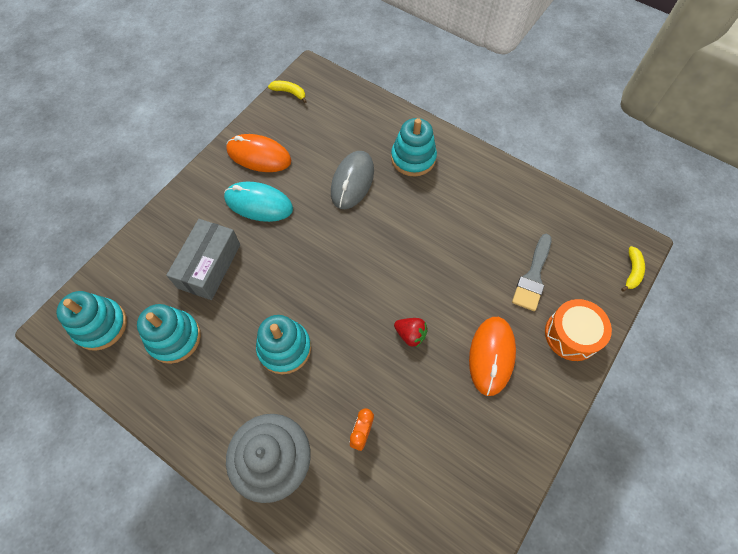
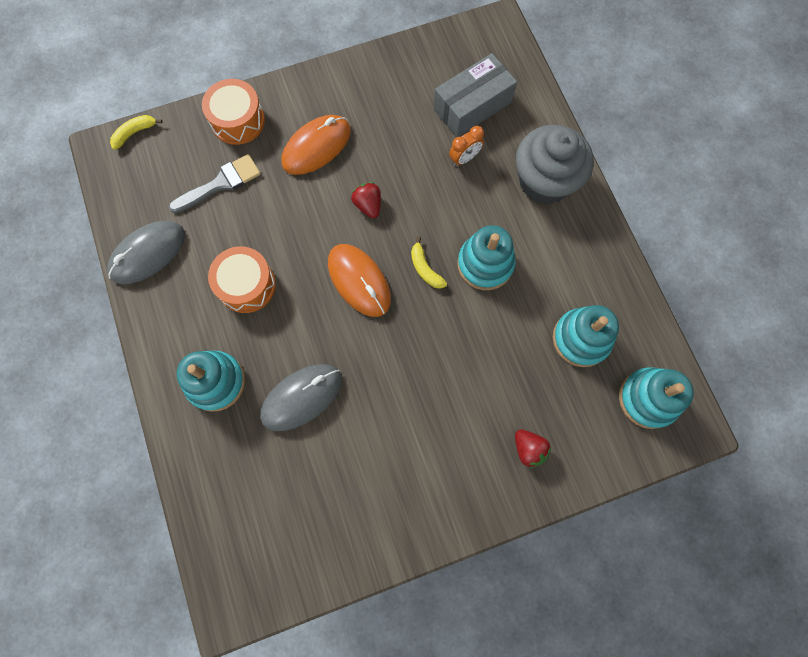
camera: 145 degrees left, 10 degrees up
grey box [166,219,240,300] -> grey box moved to [433,53,517,137]
turquoise mouse [224,181,293,222] -> none
orange mouse [226,134,291,172] -> orange mouse moved to [328,244,391,317]
yellow banana [268,81,307,103] -> yellow banana moved to [411,237,447,289]
none -> grey mouse [107,221,185,285]
none -> orange drum [208,246,276,313]
none -> red strawberry [515,429,551,468]

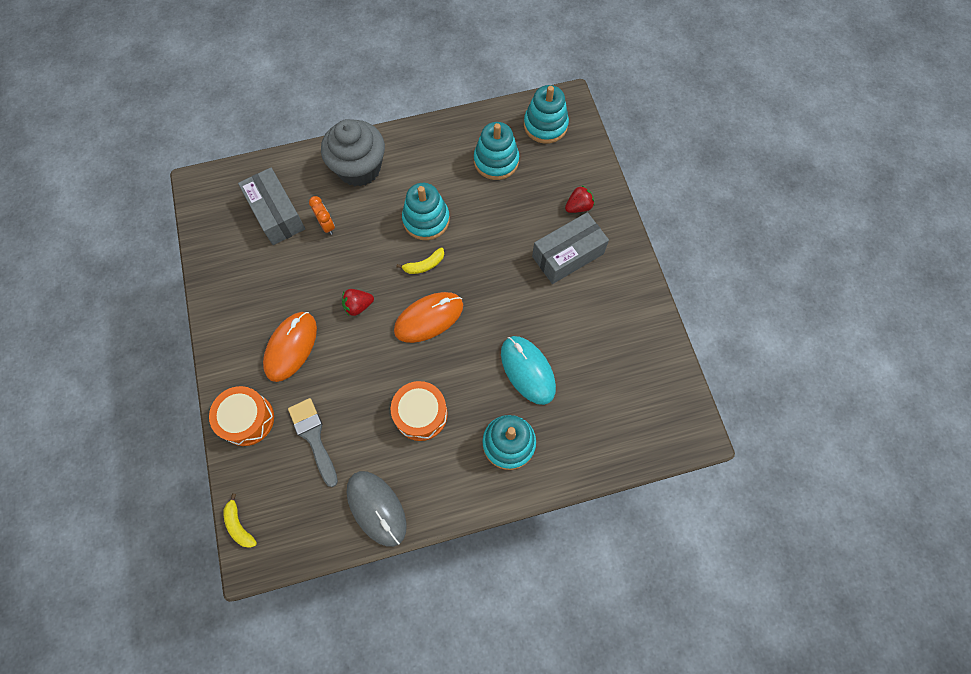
camera: 85 degrees left, 5 degrees down
grey mouse [260,364,342,431] -> turquoise mouse [501,336,556,405]
orange mouse [282,115,351,175] -> orange mouse turned 60 degrees clockwise [263,312,317,382]
none -> grey box [532,212,609,284]

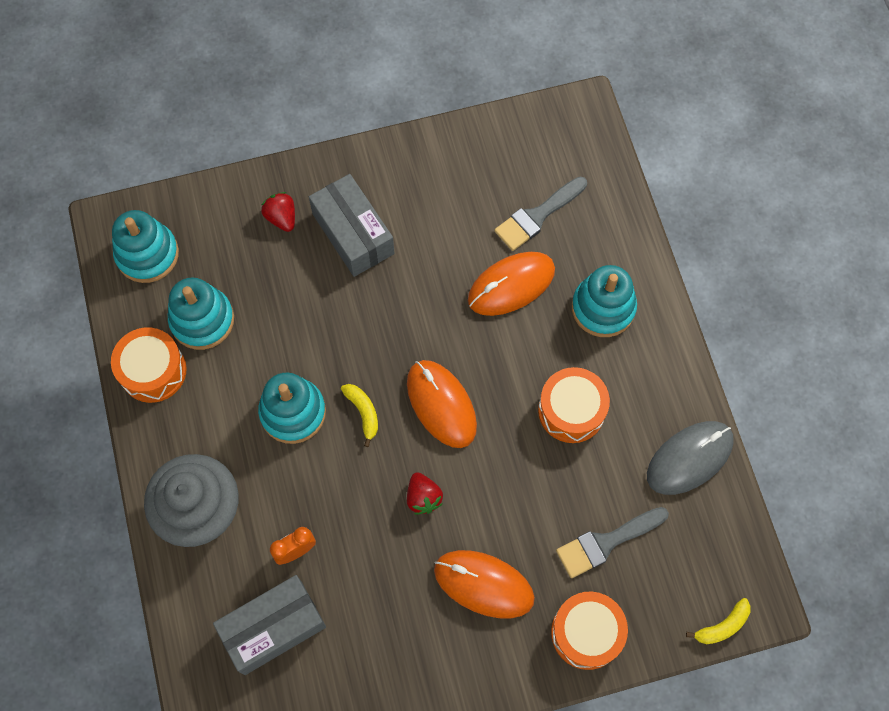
camera: 90 degrees left, 0 degrees up
turquoise mouse [501,336,556,405] -> orange mouse [468,252,555,316]
none -> orange drum [111,327,187,403]
none -> grey brush [494,177,587,251]

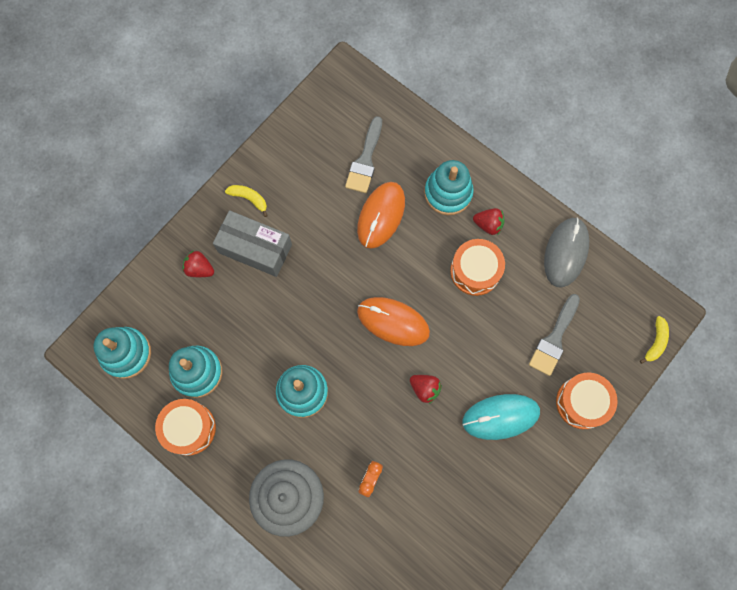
camera: 35 degrees left, 5 degrees up
grey box [213,575,326,675] -> none
yellow banana [341,384,378,447] -> yellow banana moved to [225,185,268,217]
orange mouse [434,550,535,618] -> turquoise mouse [463,394,540,440]
none -> red strawberry [473,208,504,235]

